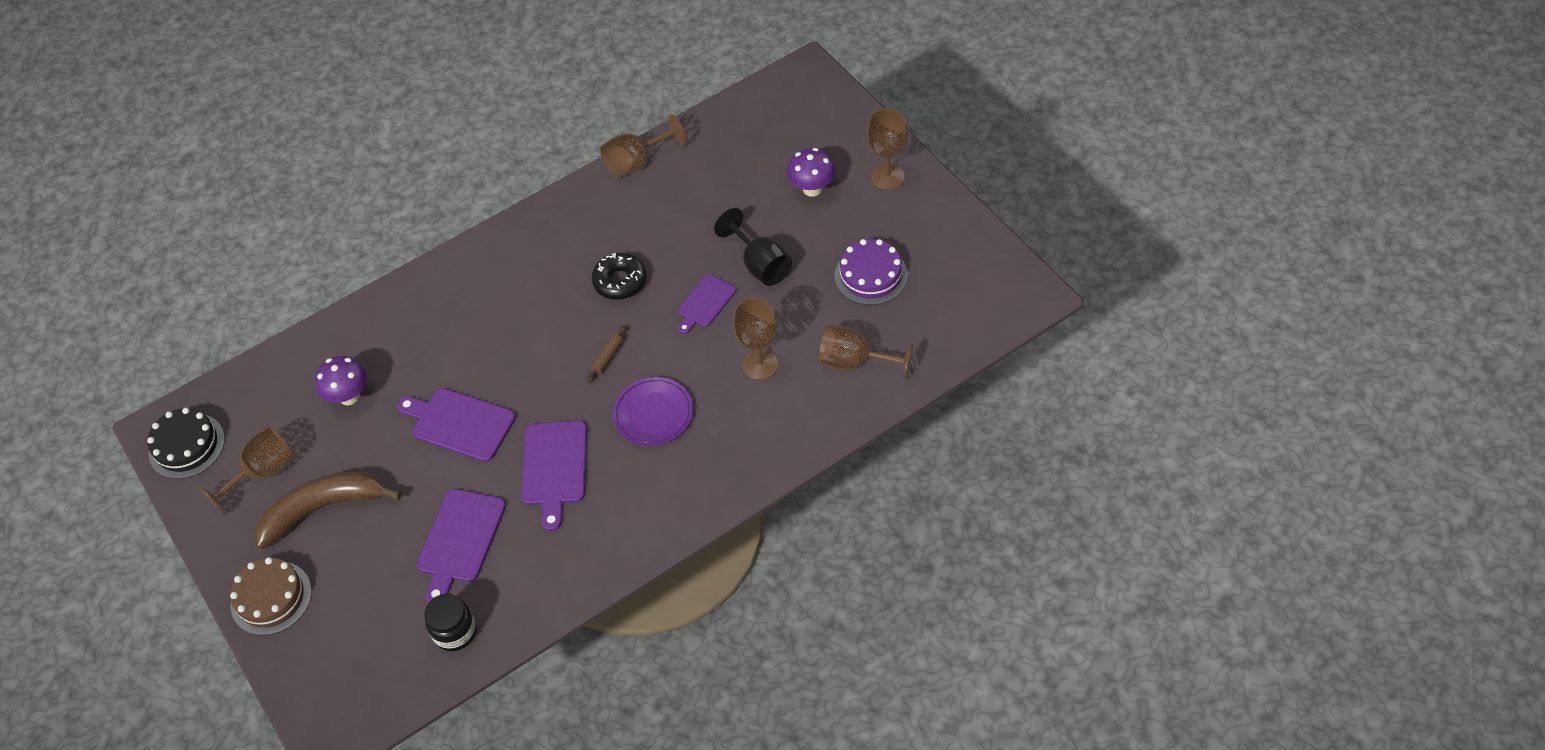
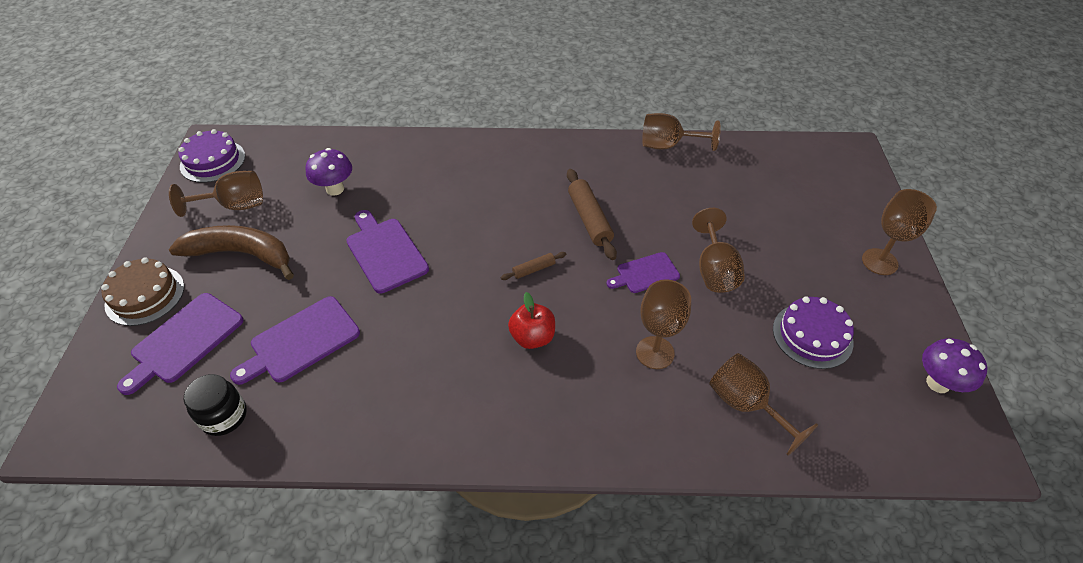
camera: 30 degrees right, 5 degrees down
black cake [147,408,225,479] -> purple cake [178,129,245,183]
purple cutting board [521,421,587,531] -> purple cutting board moved to [117,293,244,395]
black donut [592,253,647,300] -> brown rolling pin [567,169,617,260]
purple plate [613,377,693,446] -> red apple [508,292,555,349]
black goblet [714,208,792,286] -> brown goblet [692,208,745,293]
purple mushroom [787,148,835,197] -> purple mushroom moved to [922,338,987,393]

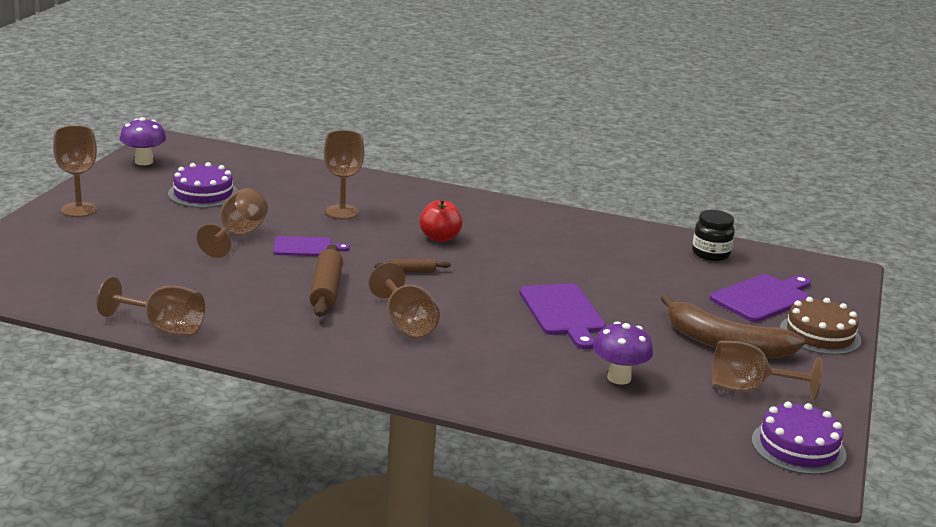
camera: 165 degrees left, 25 degrees down
purple cutting board [230,296,360,385] -> none
brown goblet [709,353,818,456] -> brown goblet moved to [369,262,440,338]

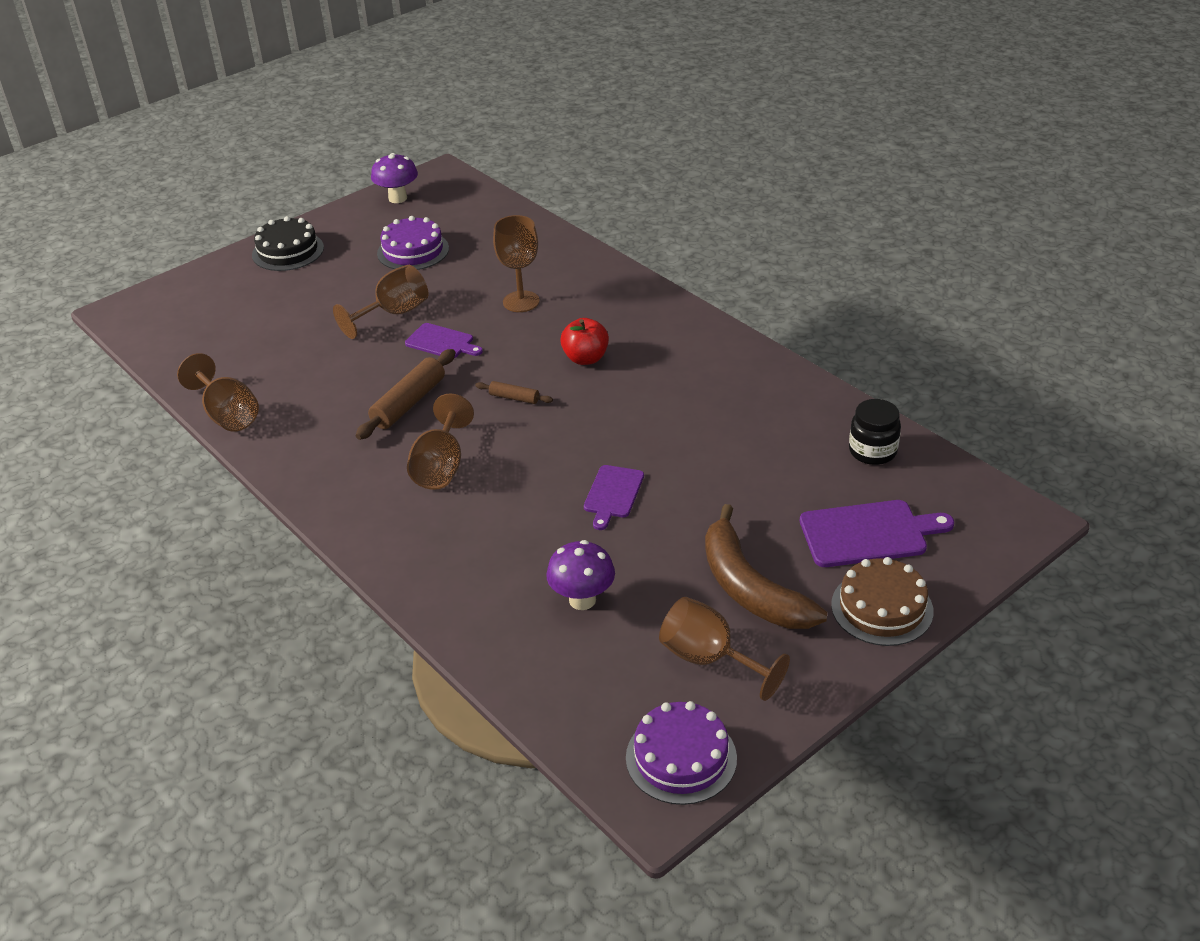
camera: 35 degrees right, 15 degrees up
brown goblet [53,126,97,217] -> black cake [252,216,324,271]
purple cutting board [520,283,606,349] -> purple cutting board [584,465,644,530], size x0.64

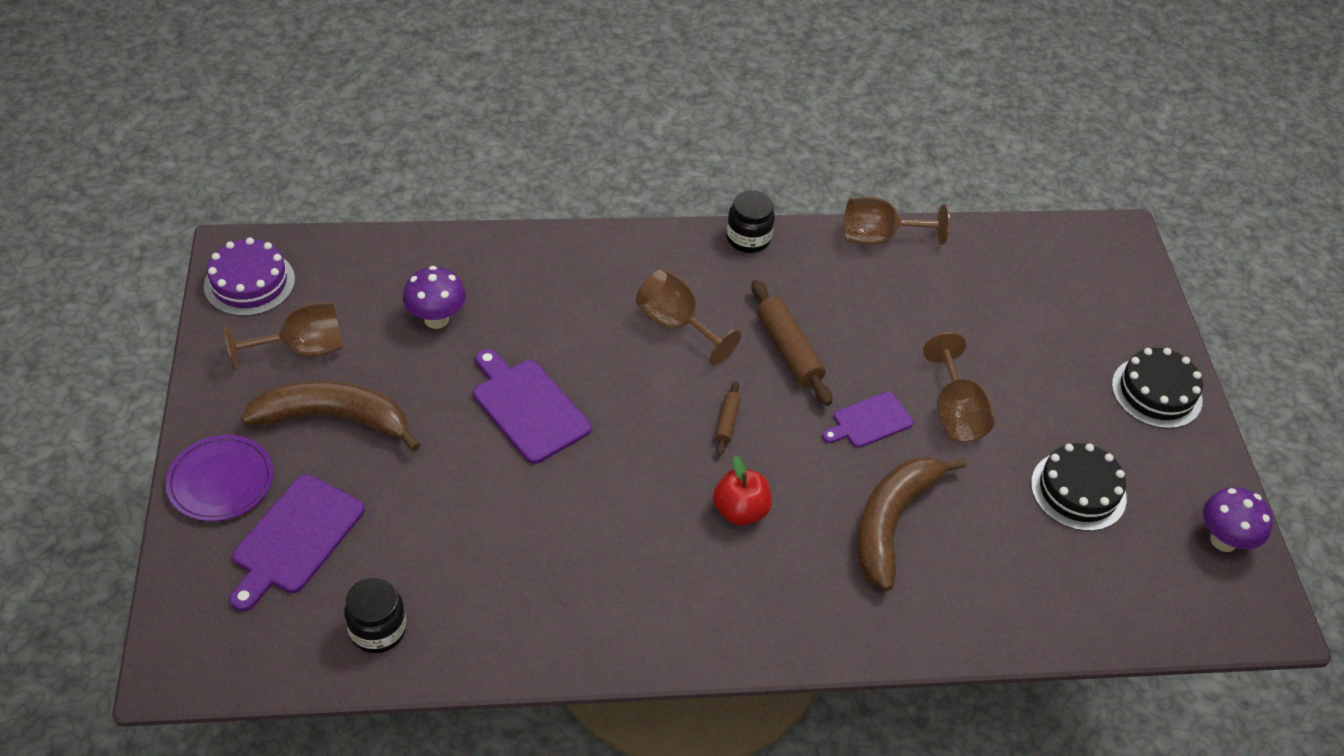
camera: 120 degrees right, 10 degrees up
purple cake [377,216,449,270] -> black cake [1031,443,1127,531]
brown rolling pin [475,381,553,404] -> brown rolling pin turned 45 degrees counterclockwise [715,381,741,456]
brown goblet [493,215,540,312] -> brown banana [857,457,966,591]
purple cutting board [584,465,644,530] -> purple cutting board [473,349,591,464], size x1.57
brown cake [831,557,934,646] -> purple plate [165,435,274,521]
none -> black jar [726,190,775,253]

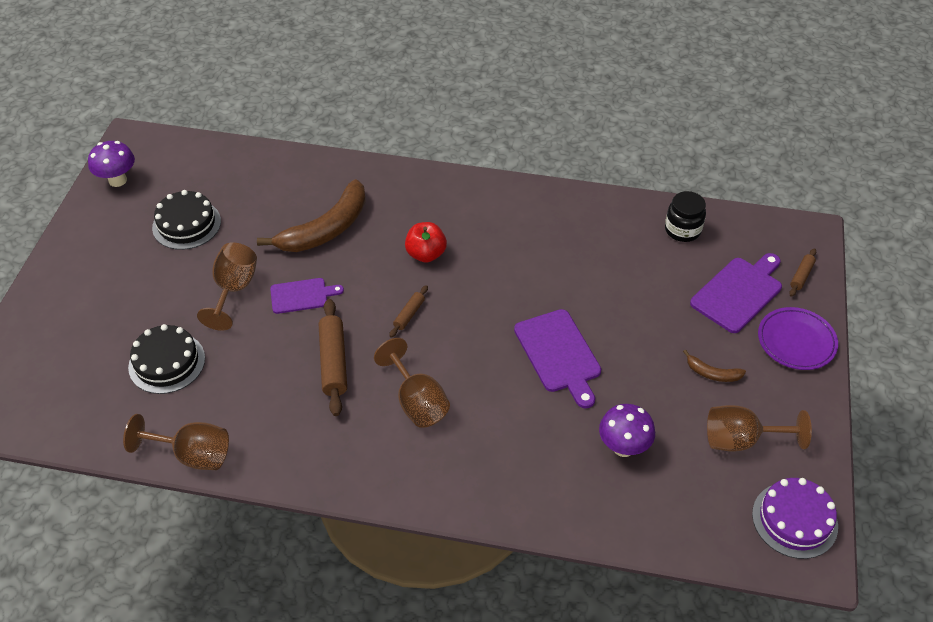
camera: 160 degrees left, 0 degrees up
brown banana [241,380,421,452] -> brown banana [683,350,746,382], size x0.45
black jar [726,190,775,253] -> none
black cake [1112,348,1203,429] -> black cake moved to [128,324,205,394]
none -> brown rolling pin [789,248,816,297]

